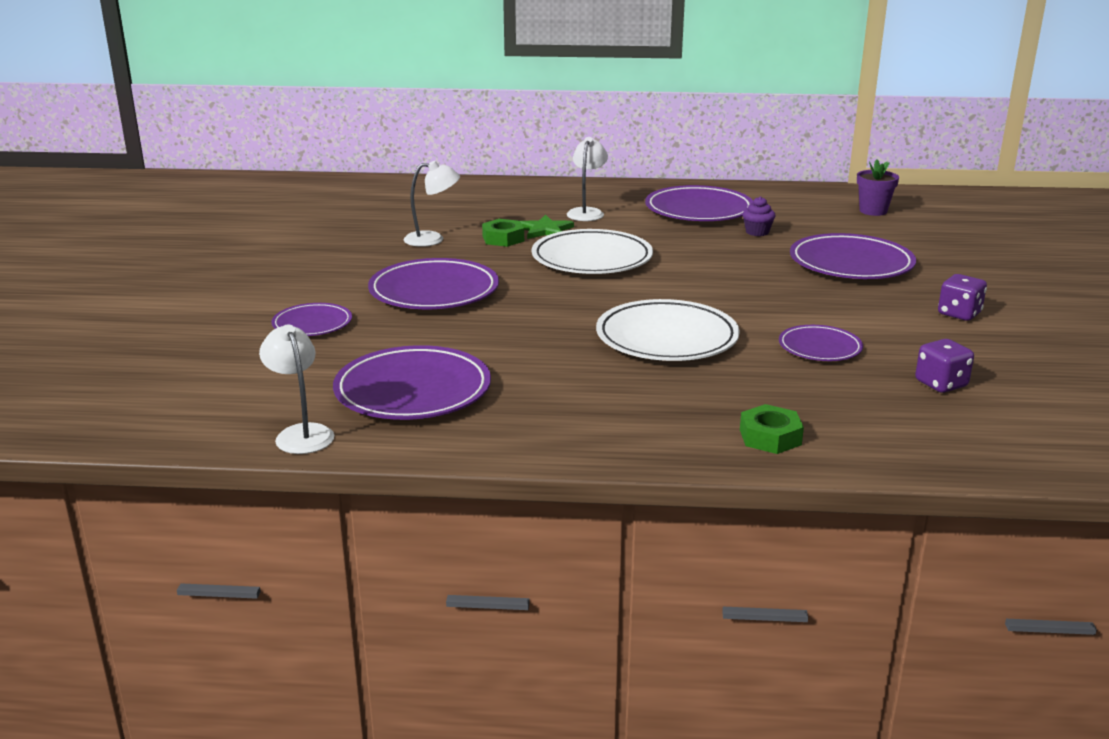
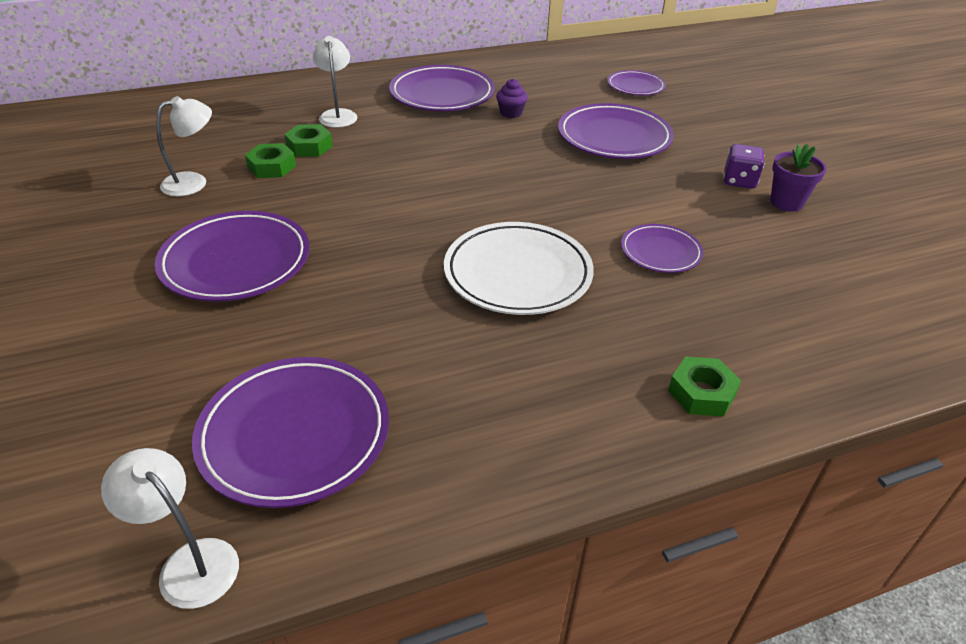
camera: 25 degrees left, 15 degrees up
purple plate [272,303,352,336] -> purple plate moved to [607,70,666,96]
green star [520,215,574,239] -> green nut [284,124,333,157]
white plate [531,229,653,274] -> none
purple flower pot [857,159,899,216] -> purple flower pot moved to [770,144,827,211]
purple dice [915,339,974,393] -> none

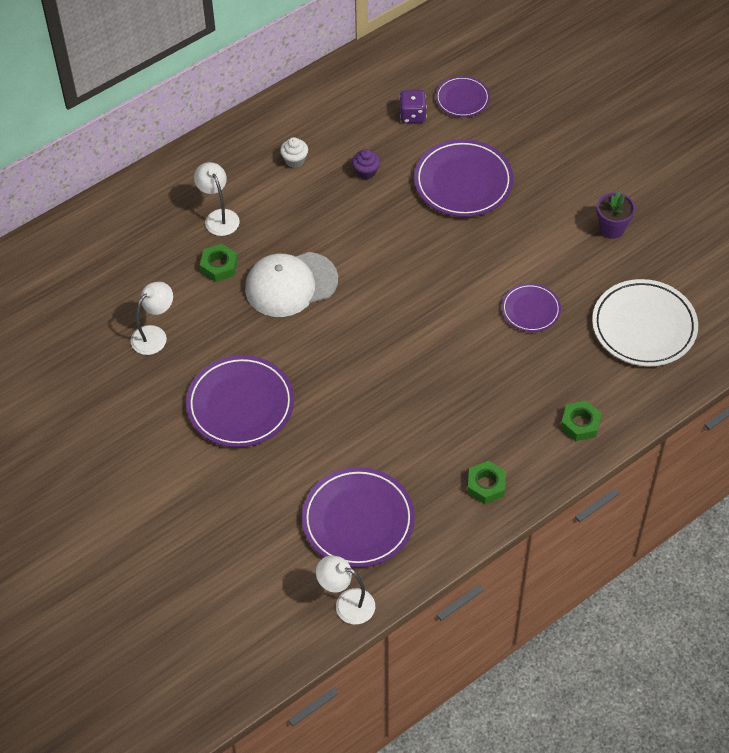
camera: 15 degrees left, 15 degrees up
green nut [245,143,296,178] -> green nut moved to [467,461,506,504]
purple plate [389,65,495,111] -> white cupcake [280,137,308,168]
white plate [444,222,594,315] -> white plate moved to [592,279,698,366]
purple dice [723,144,765,189] -> purple dice moved to [399,90,427,123]
none -> white cap [245,252,338,317]

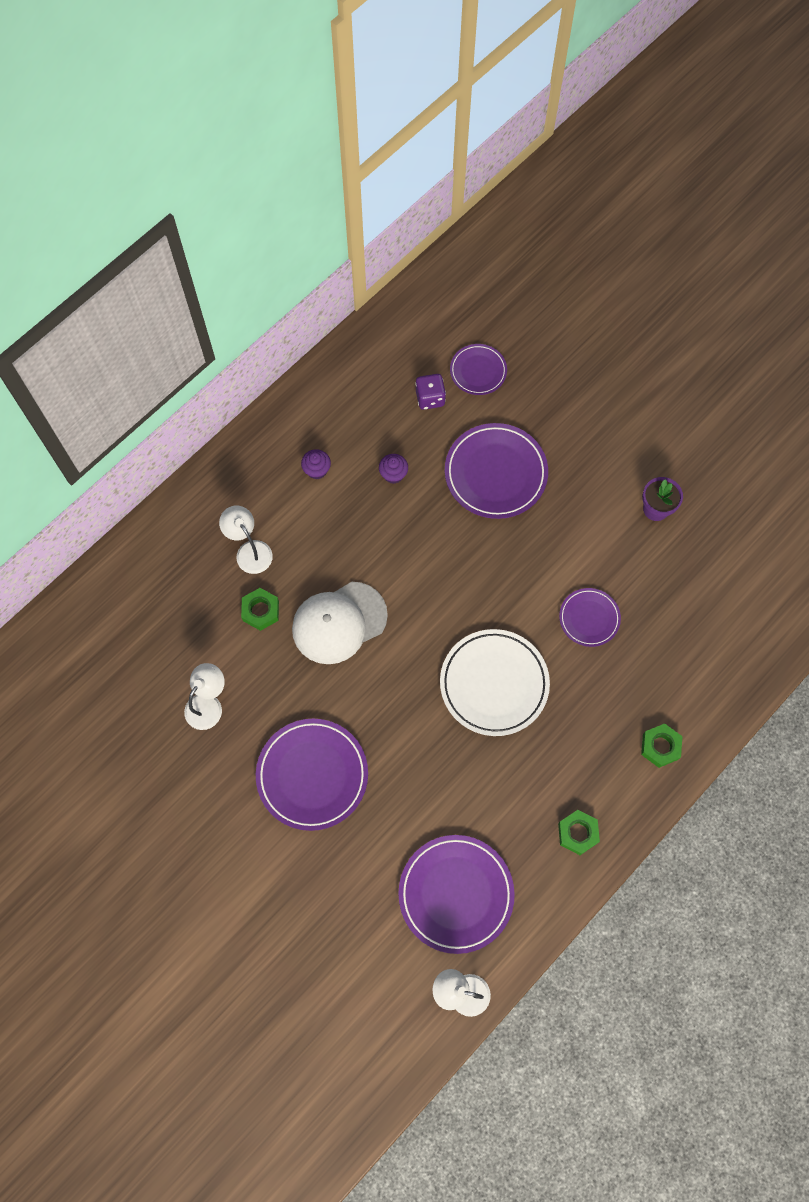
camera: 10 degrees left, 15 degrees up
white cupcake [280,137,308,168] -> purple cupcake [301,449,331,479]
white plate [592,279,698,366] -> white plate moved to [440,629,550,736]

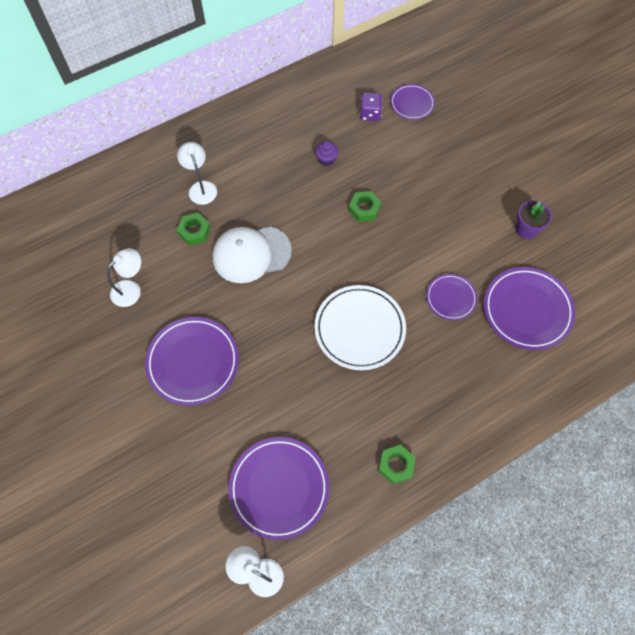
camera: 15 degrees right, 5 degrees down
purple cupcake [301,449,331,479] -> none
purple plate [445,423,548,519] -> purple plate moved to [484,267,575,350]
green nut [641,724,683,768] -> green nut moved to [349,191,381,222]

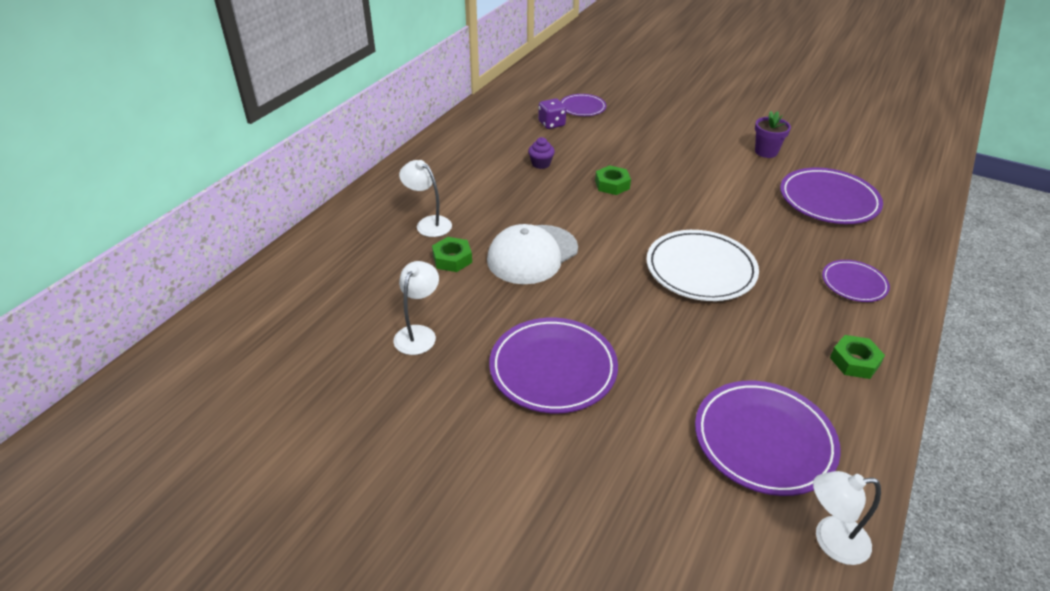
camera: 30 degrees left, 25 degrees down
purple plate [426,274,477,320] -> purple plate moved to [822,260,890,302]

